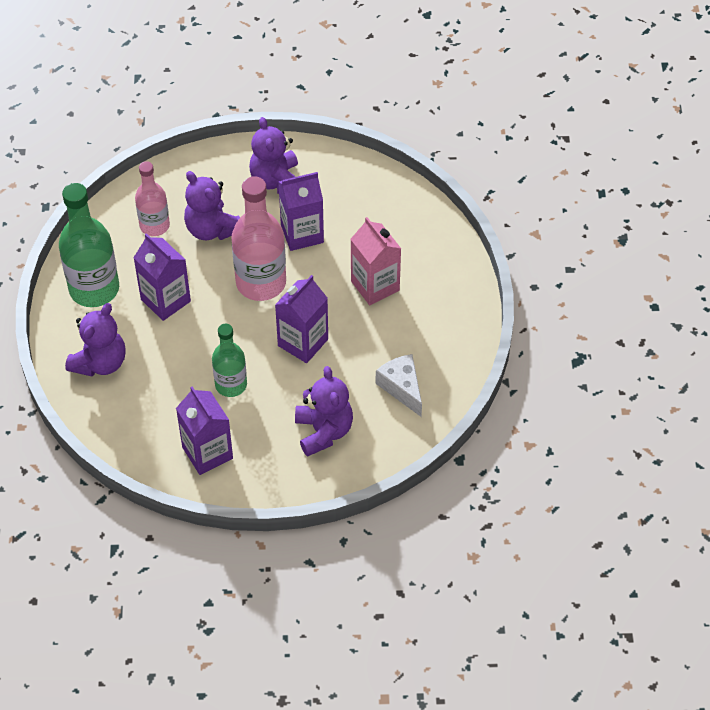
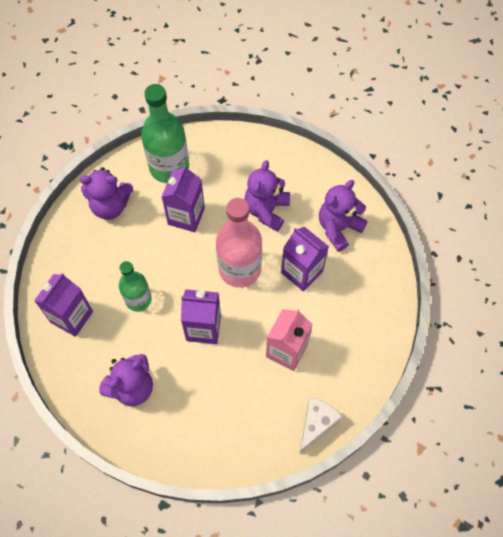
camera: 60 degrees right, 10 degrees up
pink bottle [135,161,170,236] -> none
white cheese [375,354,422,417] -> white cheese moved to [300,397,343,453]

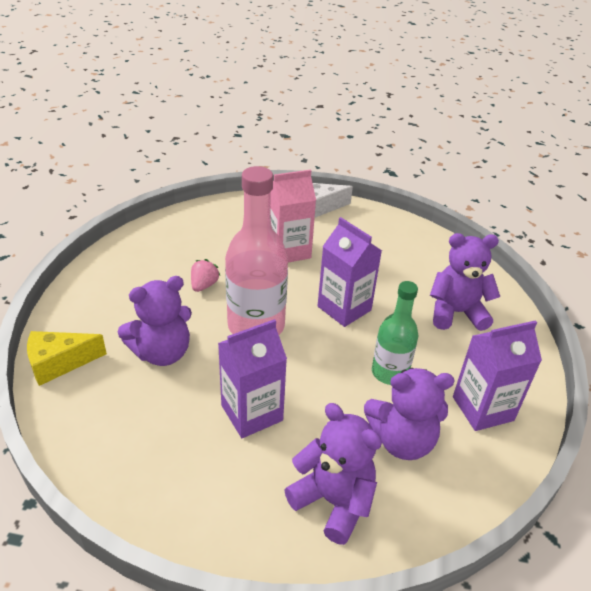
camera: 140 degrees left, 25 degrees down
green bottle [141,84,189,183] -> none
purple carton [281,227,329,292] -> pink strawberry [191,259,220,292]
purple teddy bear [319,180,368,252] -> purple teddy bear moved to [364,368,455,460]
none -> yellow cheese [27,331,107,386]

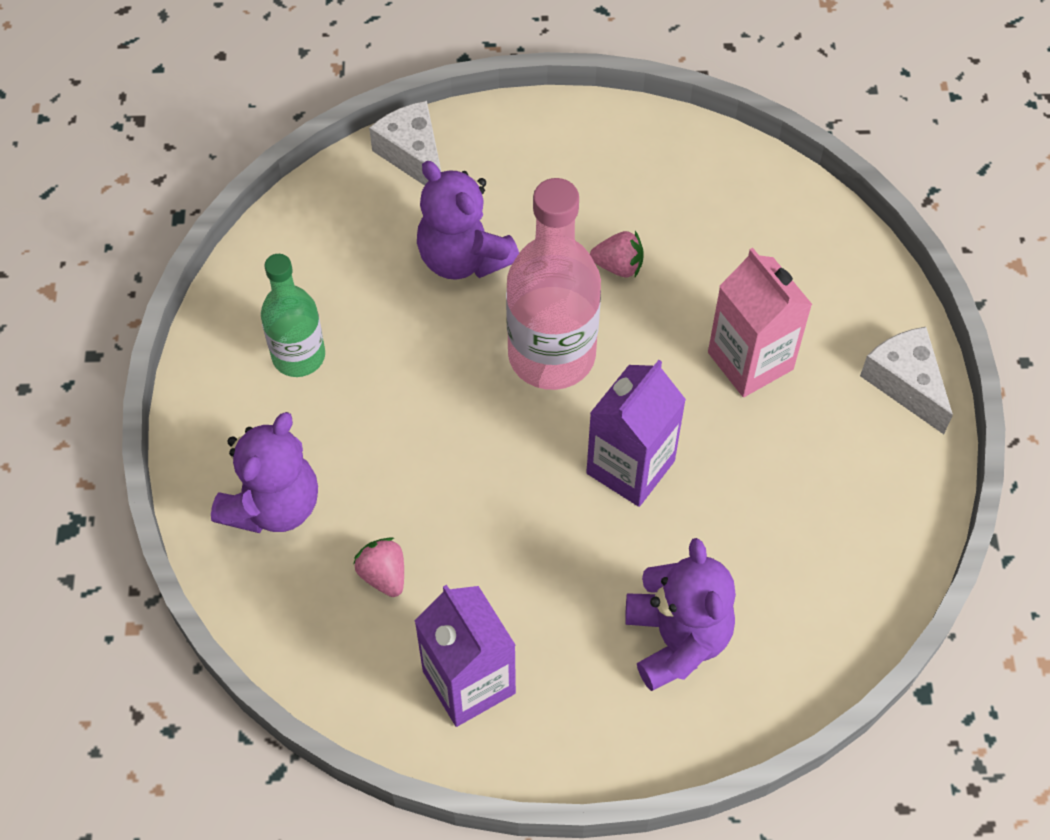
camera: 80 degrees right, 20 degrees up
yellow cheese [27,331,107,386] -> white cheese [369,101,441,185]
purple carton [218,319,287,438] -> none
purple teddy bear [364,368,455,460] -> pink strawberry [353,537,404,597]
green bottle [372,281,418,385] -> green bottle moved to [261,254,325,377]

